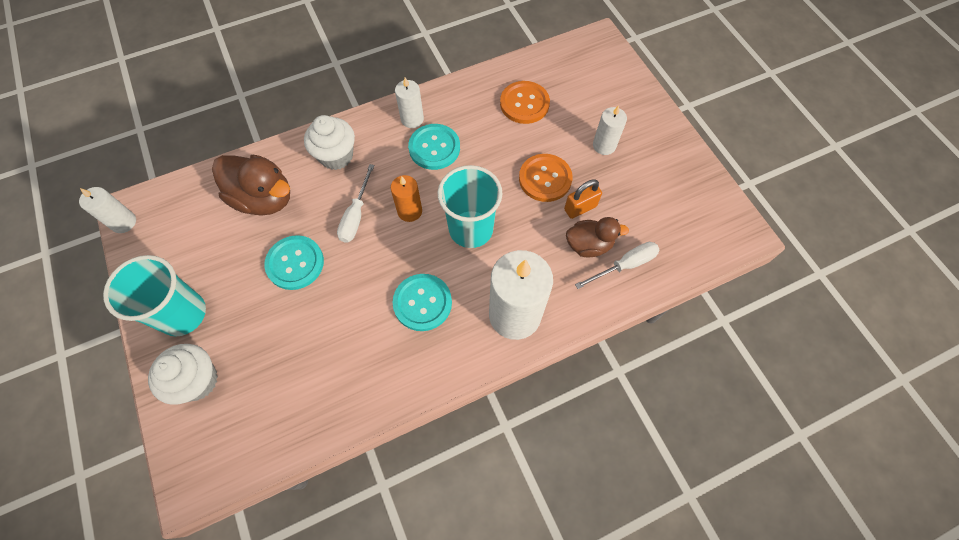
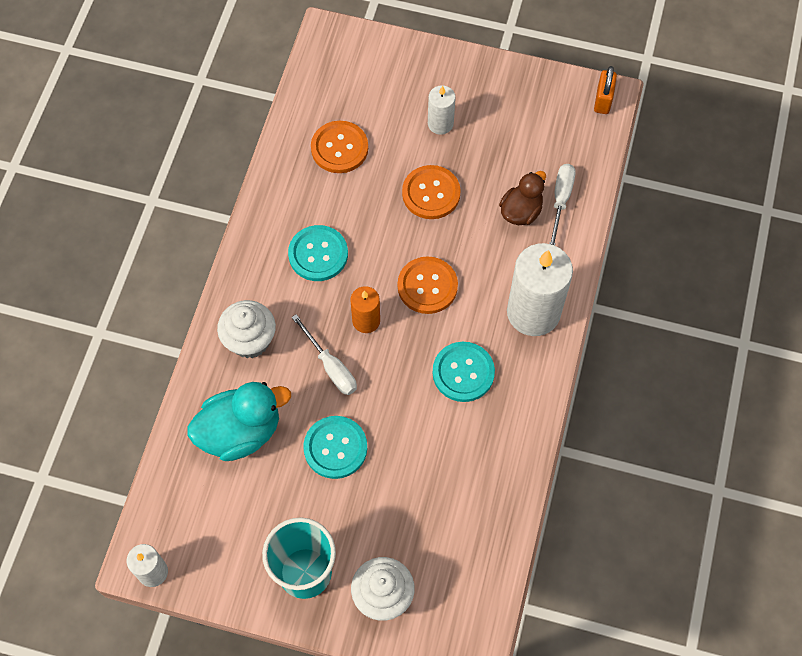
camera: 50 degrees left, 0 degrees up
brown duck [212,154,290,216] -> turquoise duck [187,382,291,461]
white candle [395,77,424,128] -> none
turquoise cup [438,165,502,248] -> orange button [398,256,458,314]
orange padlock [564,179,602,219] -> orange padlock moved to [594,66,617,114]

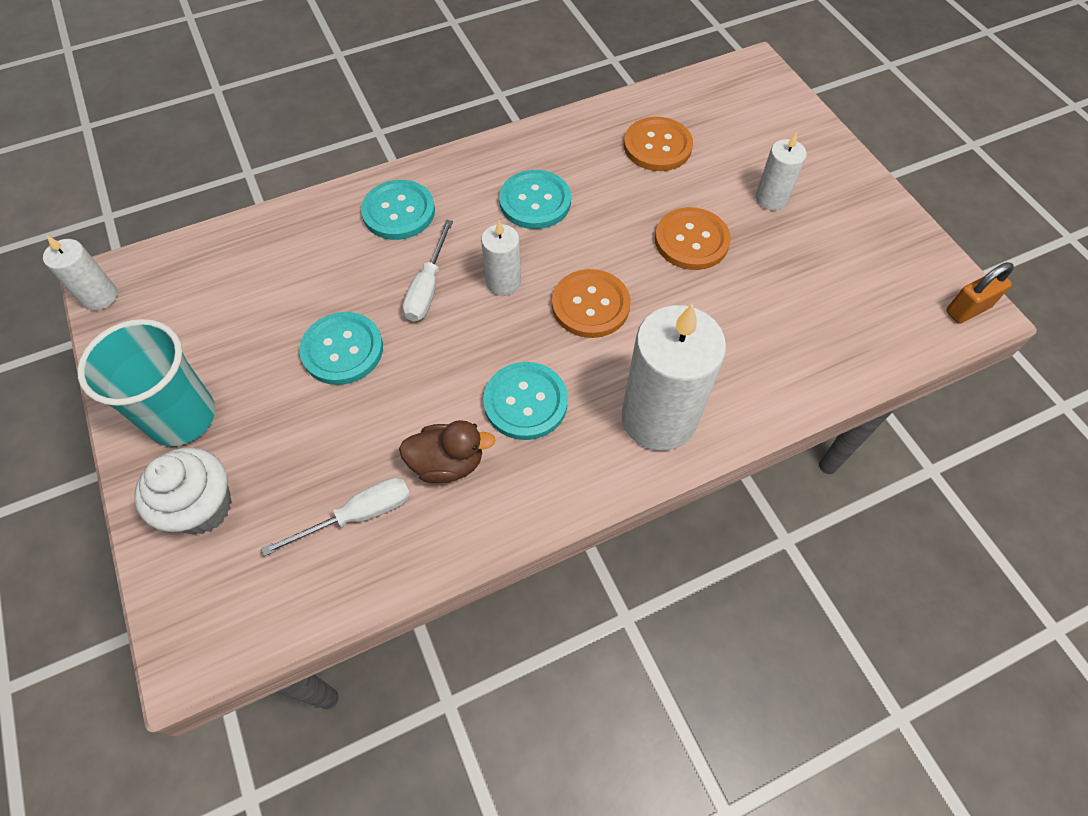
camera: 50 degrees right, 5 degrees down
turquoise duck [187,382,291,461] -> none
white cupcake [217,300,276,358] -> turquoise button [361,180,435,240]
orange candle [351,286,380,333] -> white candle [481,220,521,296]
brown duck [499,171,546,225] -> brown duck moved to [399,420,495,483]
white screwdriver [549,164,576,246] -> white screwdriver moved to [261,478,410,556]

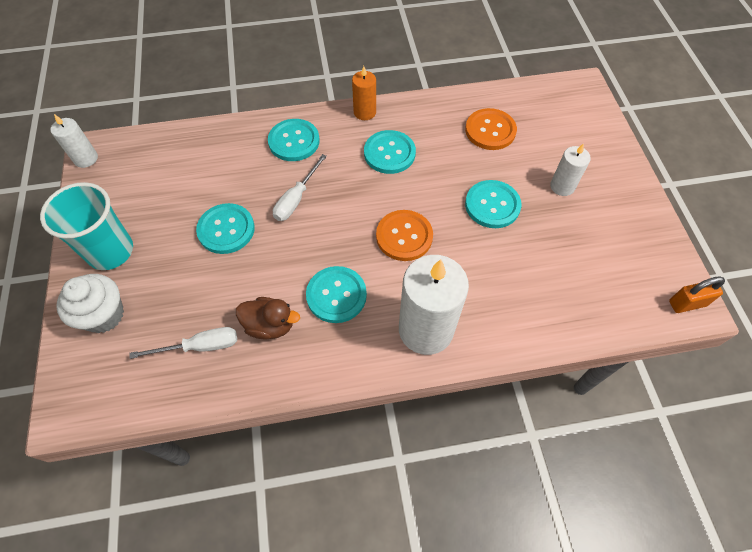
camera: 15 degrees right, 0 degrees up
white candle [481,220,521,296] -> none
orange button [655,207,731,270] -> turquoise button [465,180,522,228]
none -> orange candle [352,66,376,120]

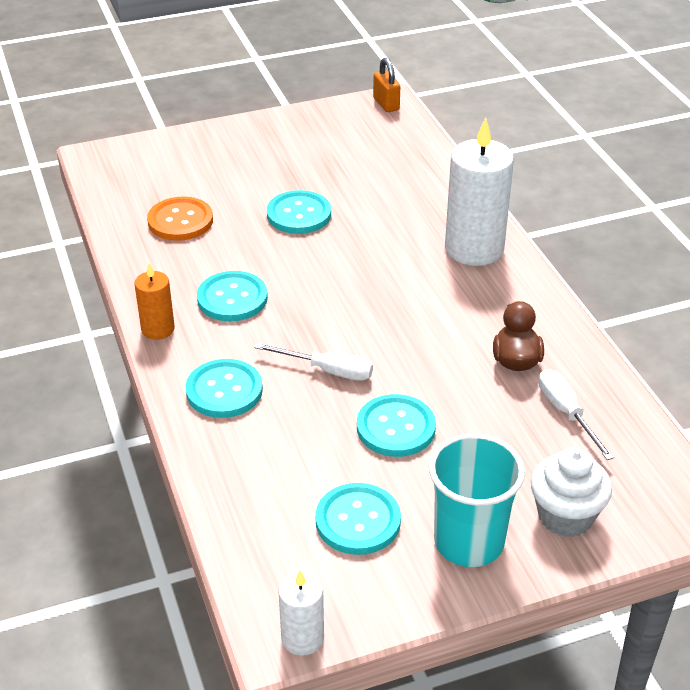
camera: 100 degrees left, 20 degrees down
turquoise button [306,266,367,323] -> turquoise button moved to [315,483,401,555]
orange button [376,210,433,261] -> none
white candle [550,143,591,196] -> none

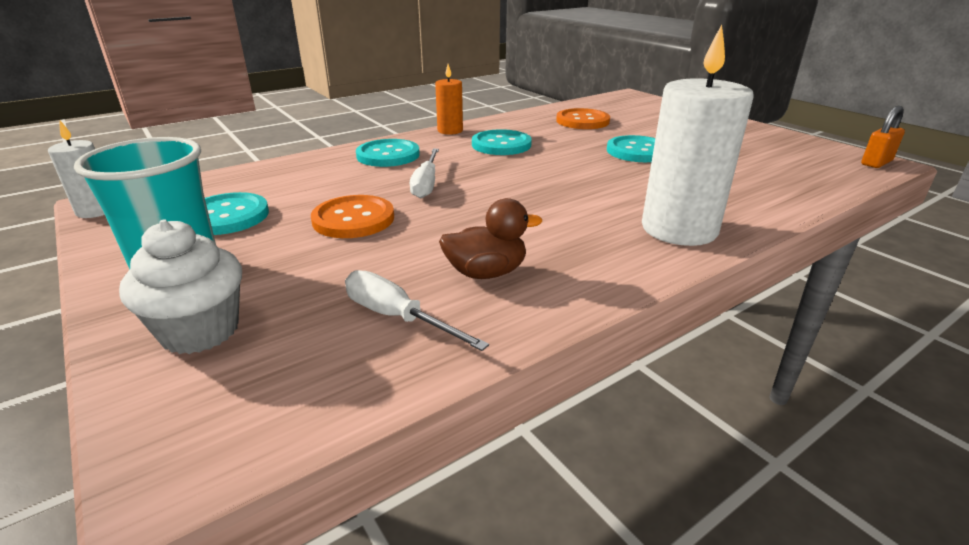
camera: 75 degrees right, 10 degrees down
turquoise button [357,394,436,457] -> orange button [311,195,394,238]
white screwdriver [539,369,614,460] -> white screwdriver turned 105 degrees counterclockwise [345,270,489,351]

